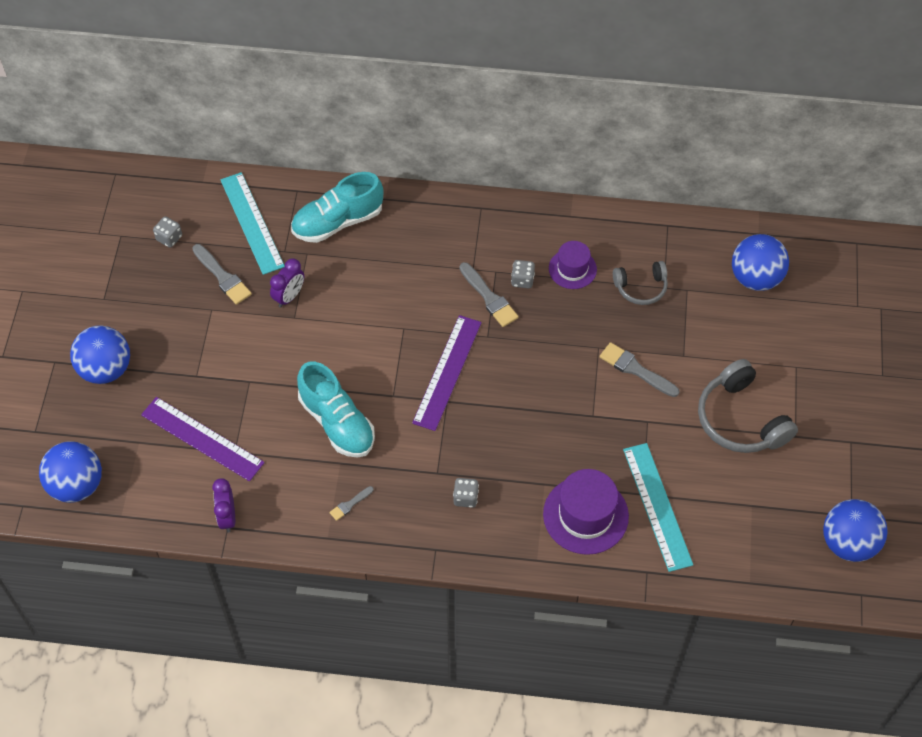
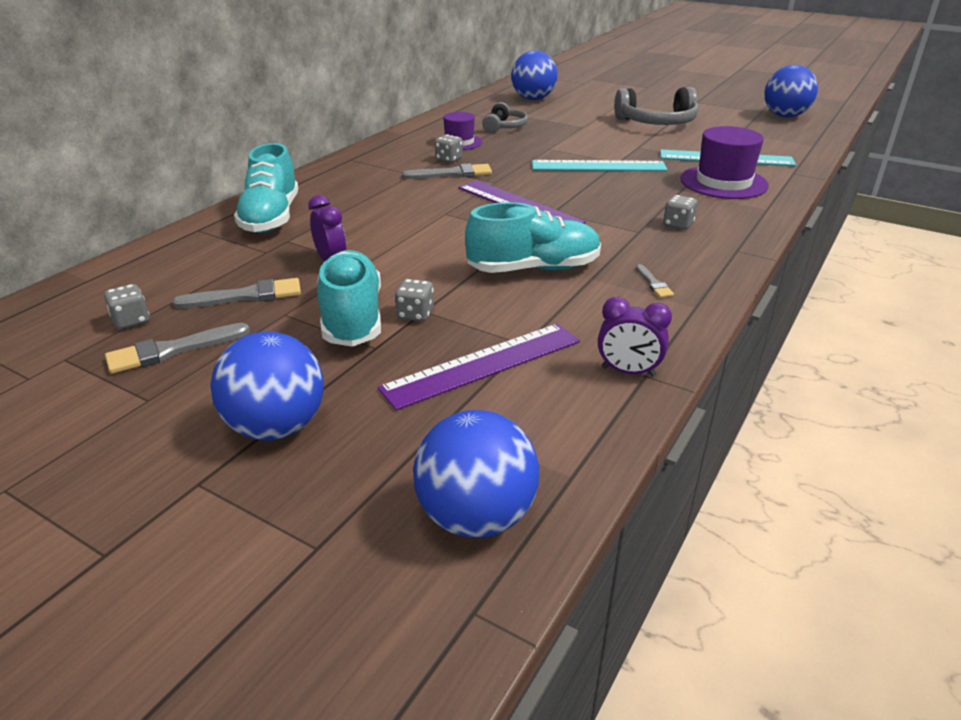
camera: 65 degrees left, 25 degrees down
turquoise ruler [220,172,285,275] -> turquoise ruler moved to [532,160,668,171]
grey brush [600,342,679,397] -> grey brush moved to [105,323,250,374]
none -> turquoise shoe [317,250,381,347]
none -> grey dice [395,279,434,322]

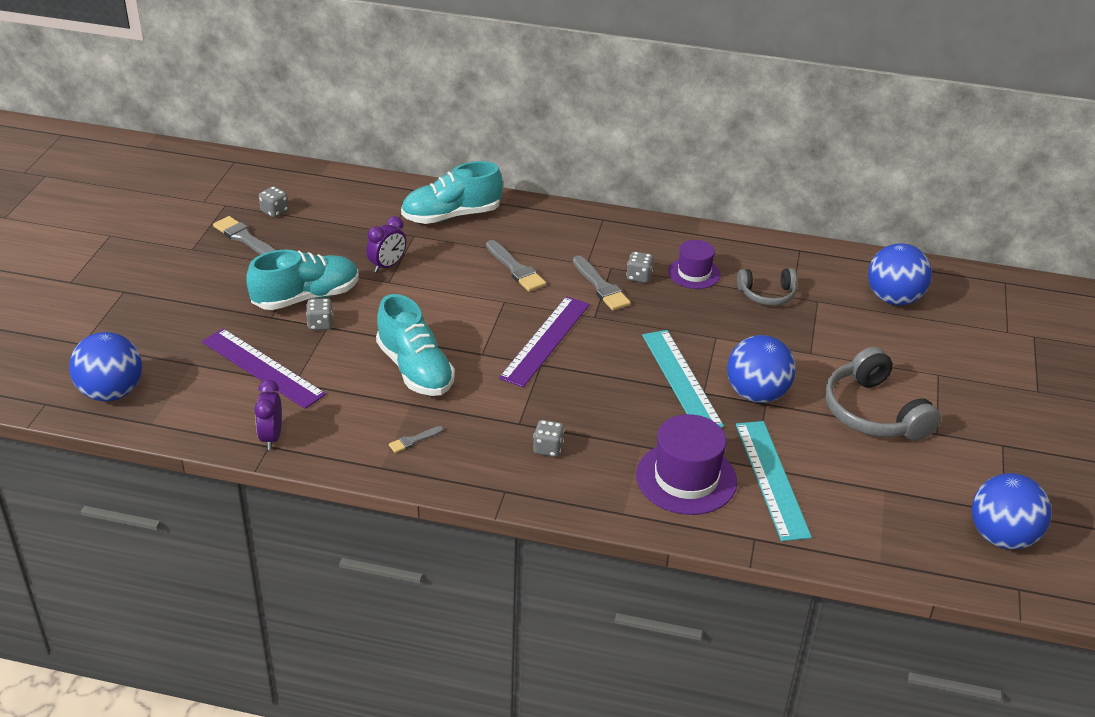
camera: 70 degrees right, 5 degrees up
grey brush [173,278,301,308] -> grey brush moved to [486,240,546,292]
blue ball [210,332,323,441] -> blue ball moved to [727,335,796,403]

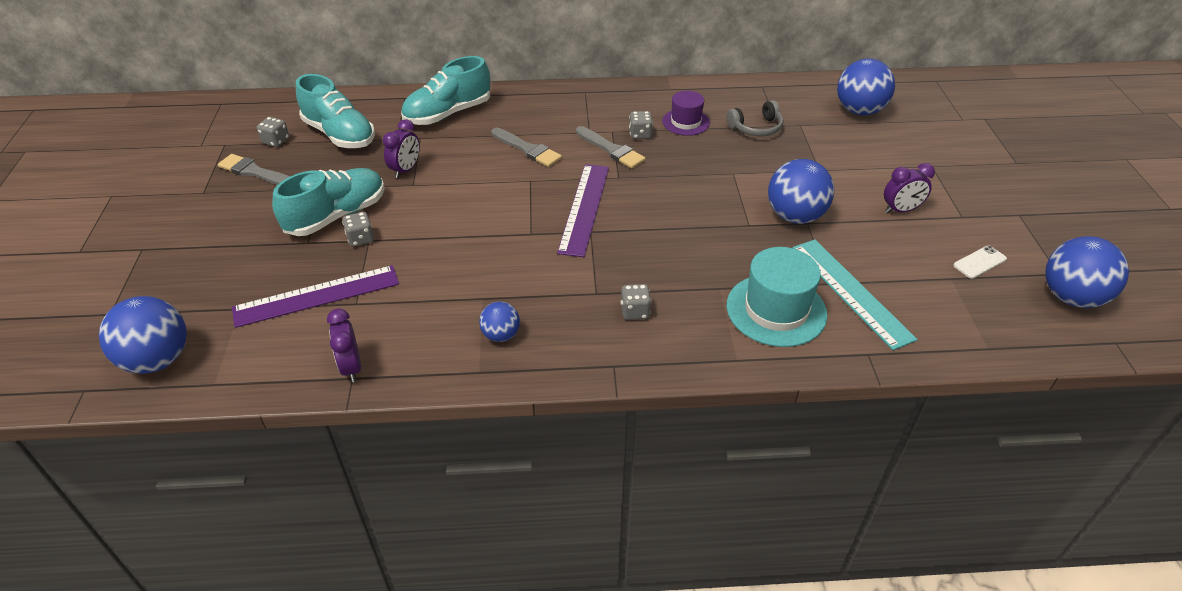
camera: 15 degrees left, 5 degrees up
purple ruler [202,329,326,409] -> purple ruler turned 45 degrees counterclockwise [232,265,399,328]
turquoise shoe [376,294,455,396] -> turquoise shoe moved to [296,74,375,148]
grey brush [389,426,444,453] -> blue ball [479,302,520,342]
purple hat [636,414,737,515] -> turquoise hat [727,247,827,347]
turquoise ruler [642,330,724,428] -> none
grey headphones [825,347,941,441] -> purple clock [884,163,935,213]
none -> white phone [953,246,1007,279]

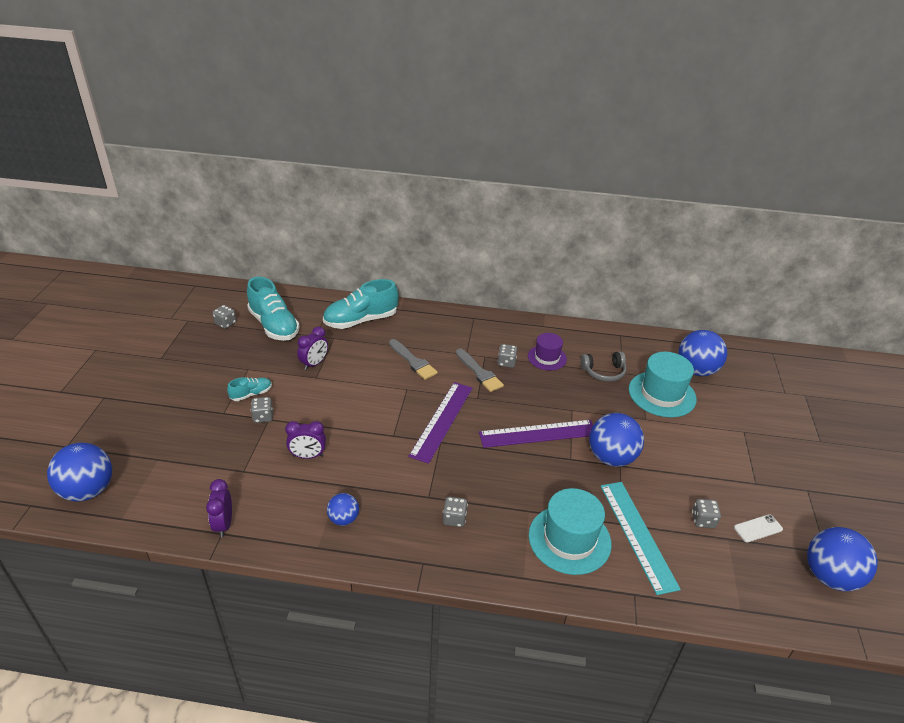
camera: 10 degrees right, 5 degrees down
grey brush [218,154,290,185] -> none
purple ruler [232,265,399,328] -> purple ruler moved to [479,420,593,448]
turquoise shoe [272,168,385,236] -> turquoise shoe [227,377,272,401], size x0.49
purple clock [884,163,935,213] -> purple clock moved to [285,421,326,459]
none -> turquoise hat [629,352,697,417]
none -> grey dice [692,499,721,528]

